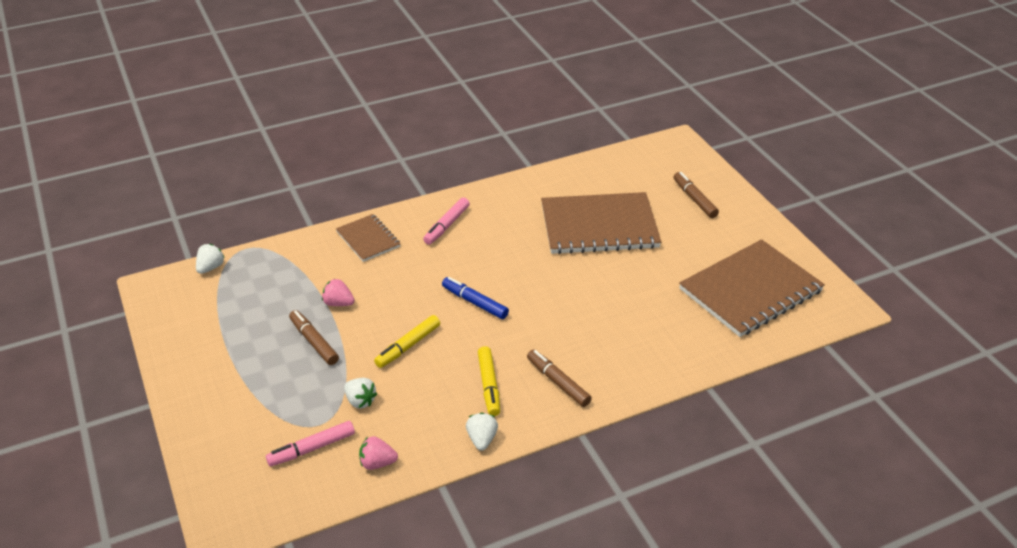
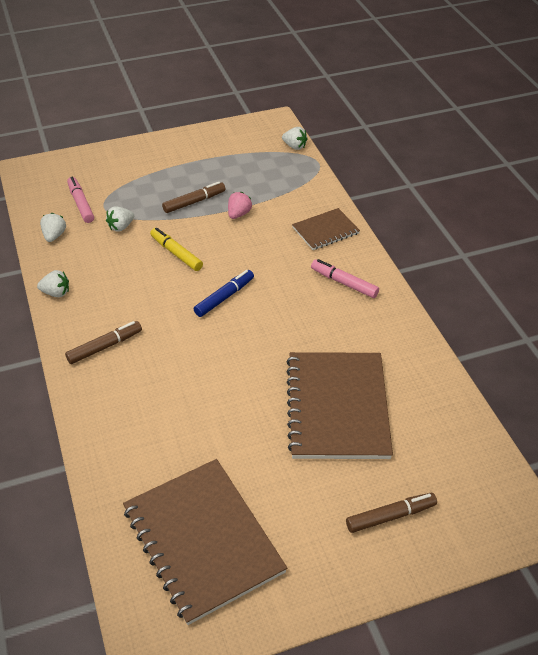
camera: 95 degrees right, 5 degrees up
pink strawberry [359,436,398,470] -> white strawberry [40,213,66,242]
yellow marker [478,346,500,416] -> none

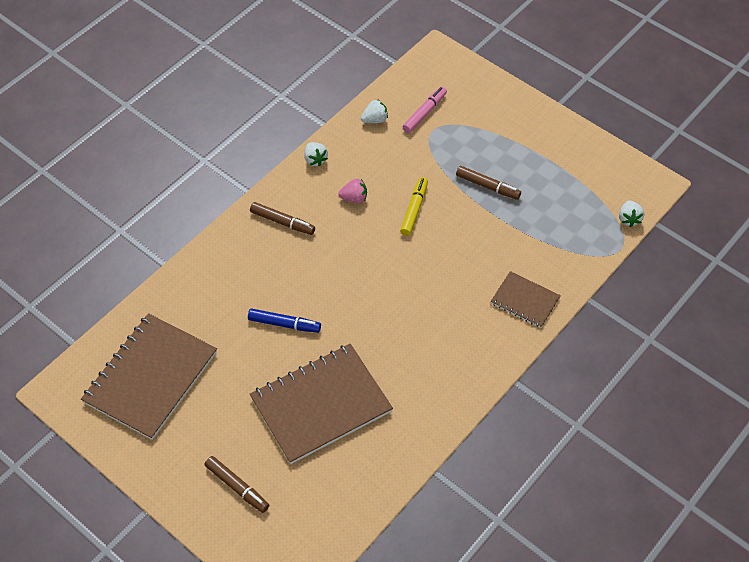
camera: 60 degrees right, 10 degrees up
white strawberry [106,207,134,232] -> none
blue marker [194,270,254,317] -> blue marker moved to [248,309,321,333]
pink strawberry [228,192,252,219] -> pink strawberry moved to [338,179,367,203]
pink marker [311,259,379,298] -> none

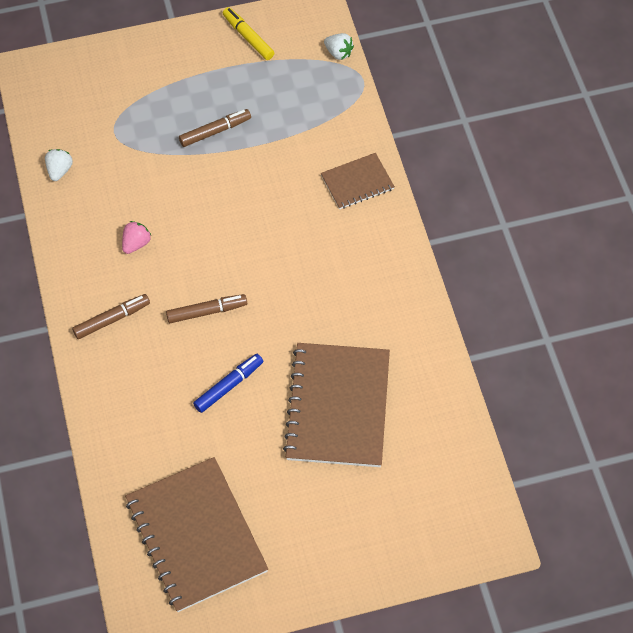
camera: 55 degrees left, 5 degrees up
brown marker [205,456,269,513] -> brown marker moved to [166,294,247,323]
white strawberry [304,142,328,166] -> none
yellow marker [400,177,428,236] -> yellow marker moved to [223,7,274,60]
pink marker [403,86,447,133] -> none

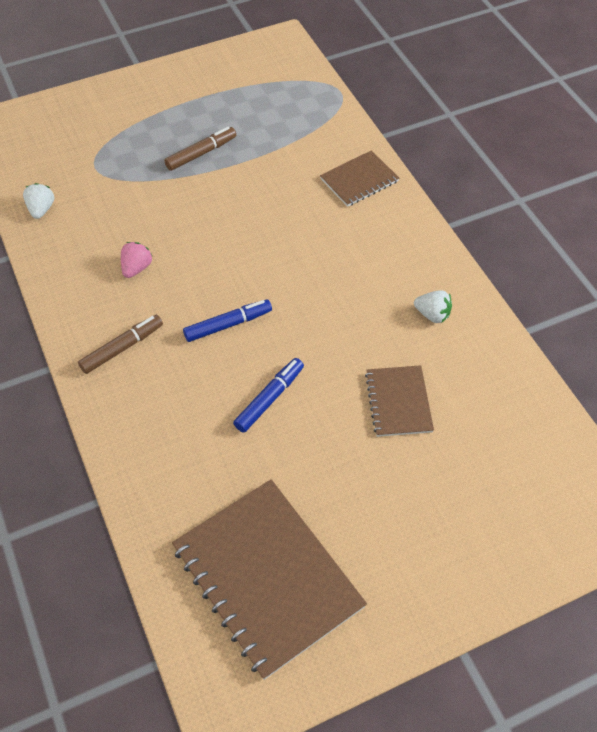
camera: 10 degrees left, 5 degrees down
brown marker [166,294,247,323] -> blue marker [183,299,272,342]
yellow marker [223,7,274,60] -> none
brown notebook [283,343,390,467] -> brown notebook [365,365,434,437], size x0.52
white strawberry [324,33,354,60] -> white strawberry moved to [414,290,452,323]

